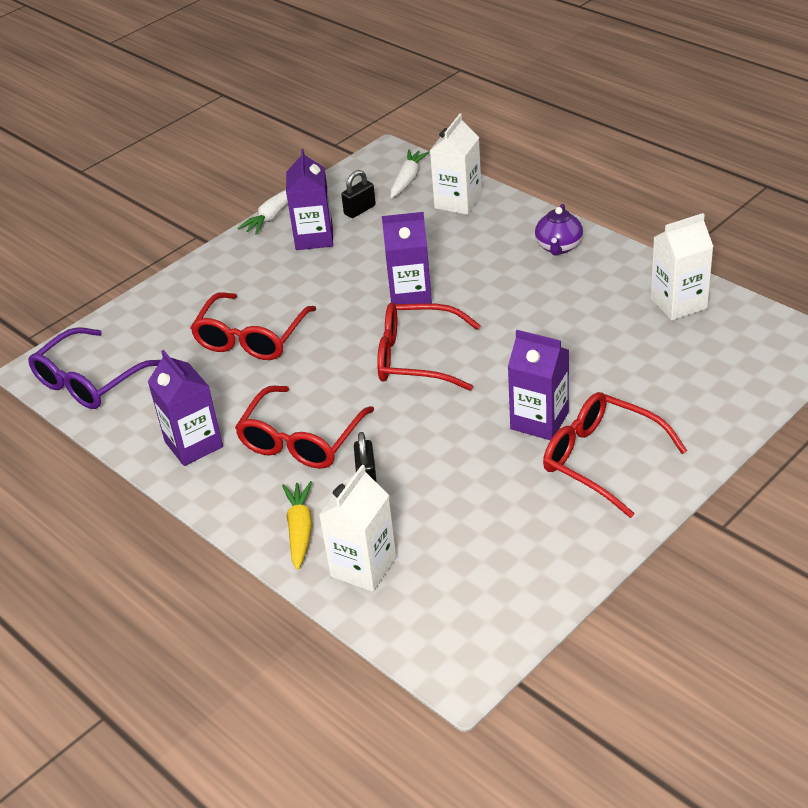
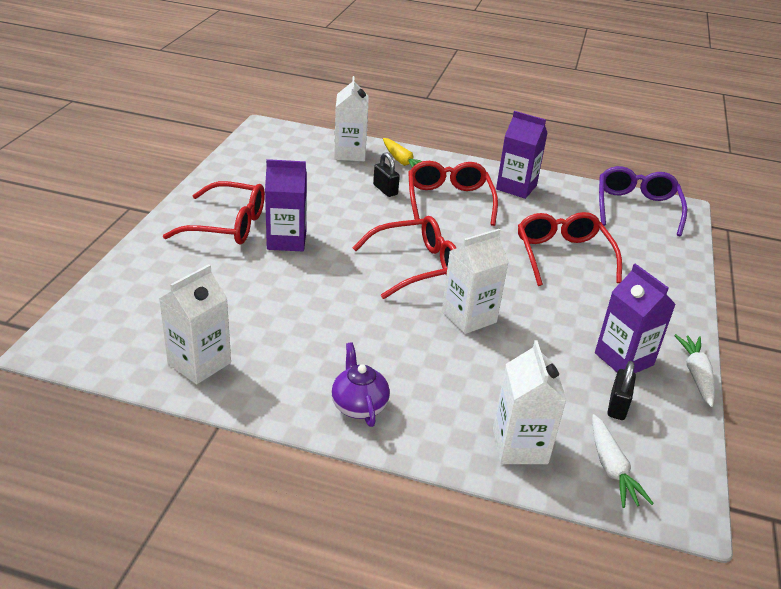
camera: 145 degrees right, 5 degrees down
purple carton [382,212,432,304] -> white carton [442,229,509,334]

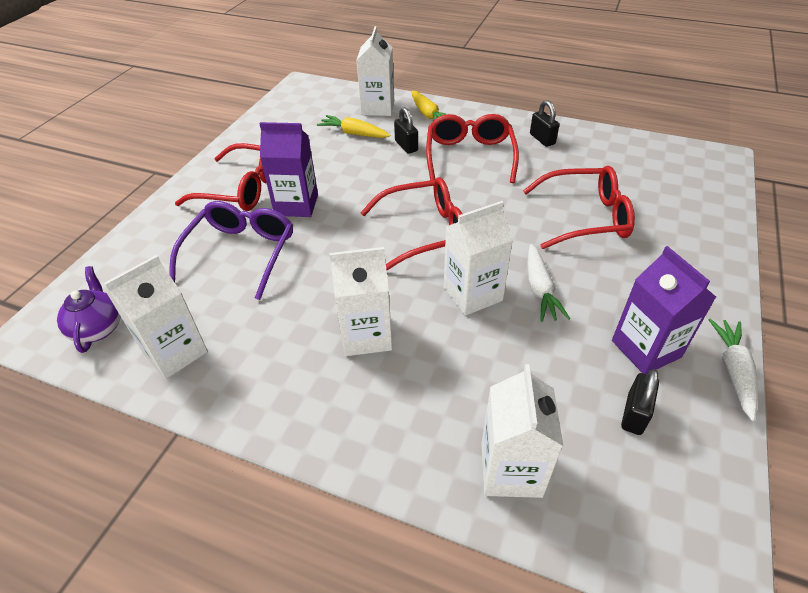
camera: 10 degrees right, 10 degrees up
purple teapot [331,342,390,427] -> purple teapot moved to [57,266,121,353]
purple carton [496,111,547,199] -> black padlock [530,100,559,147]
red glasses [518,212,622,286] -> red glasses turned 90 degrees clockwise [523,166,635,249]
white carrot [592,414,654,508] -> white carrot moved to [527,244,570,322]
purple glasses [599,166,687,236] -> purple glasses moved to [169,201,293,300]
none -> yellow carrot [317,115,390,138]
none -> white carton [329,247,392,356]

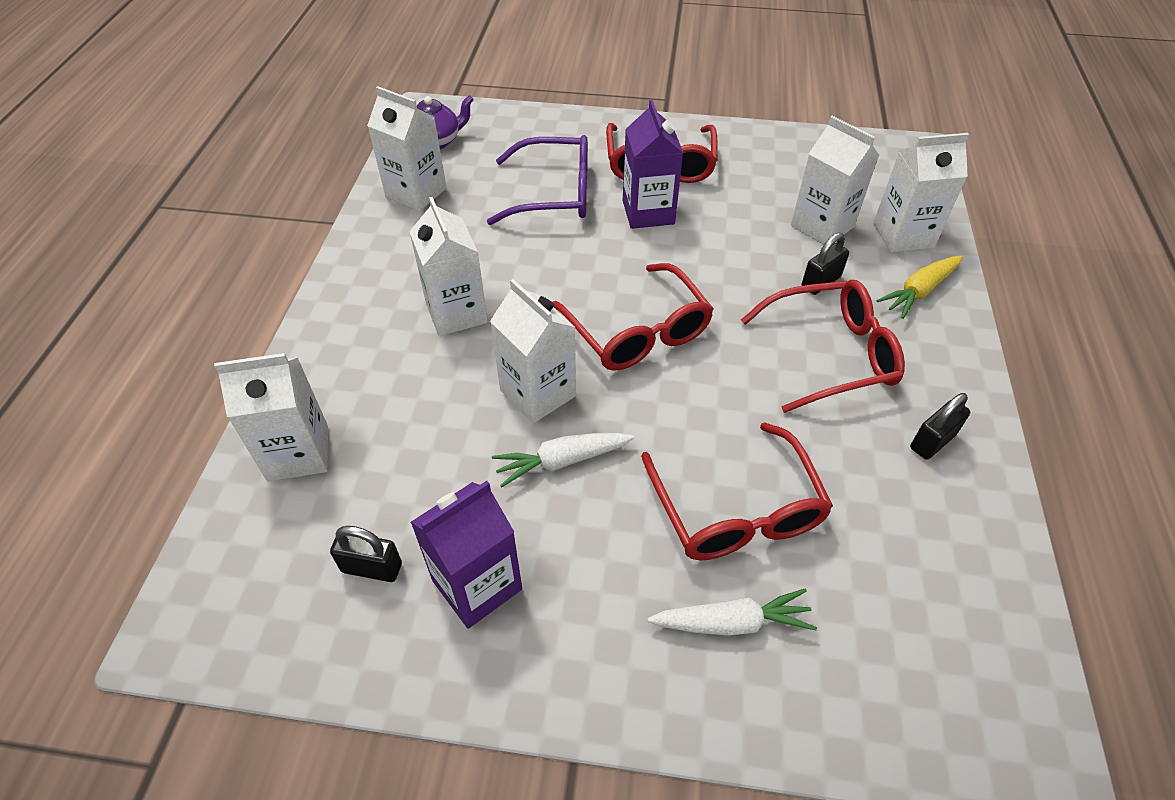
camera: 75 degrees right, 5 degrees up
yellow carrot [317,115,390,138] -> white carton [791,116,879,245]
white carrot [709,319,758,421] -> white carrot moved to [647,589,817,636]

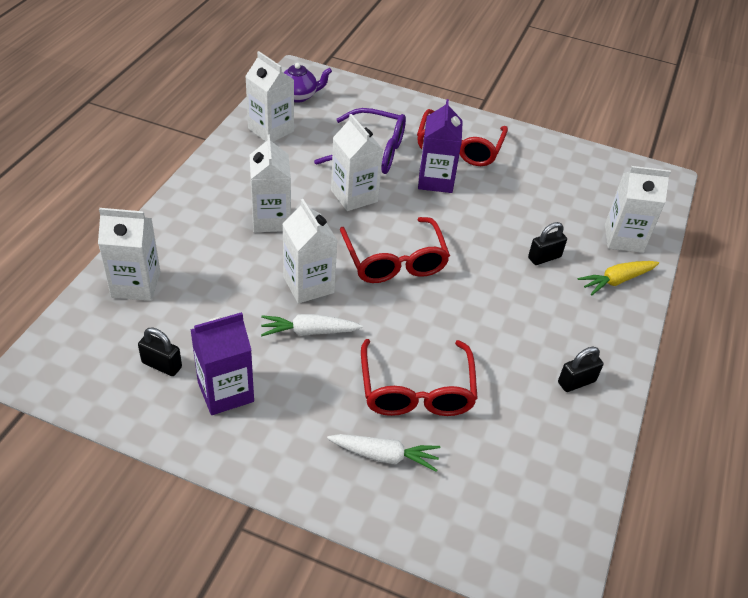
camera: 10 degrees right, 5 degrees down
red glasses [741,280,905,413] -> none
white carton [791,116,879,245] -> white carton moved to [331,114,383,211]

